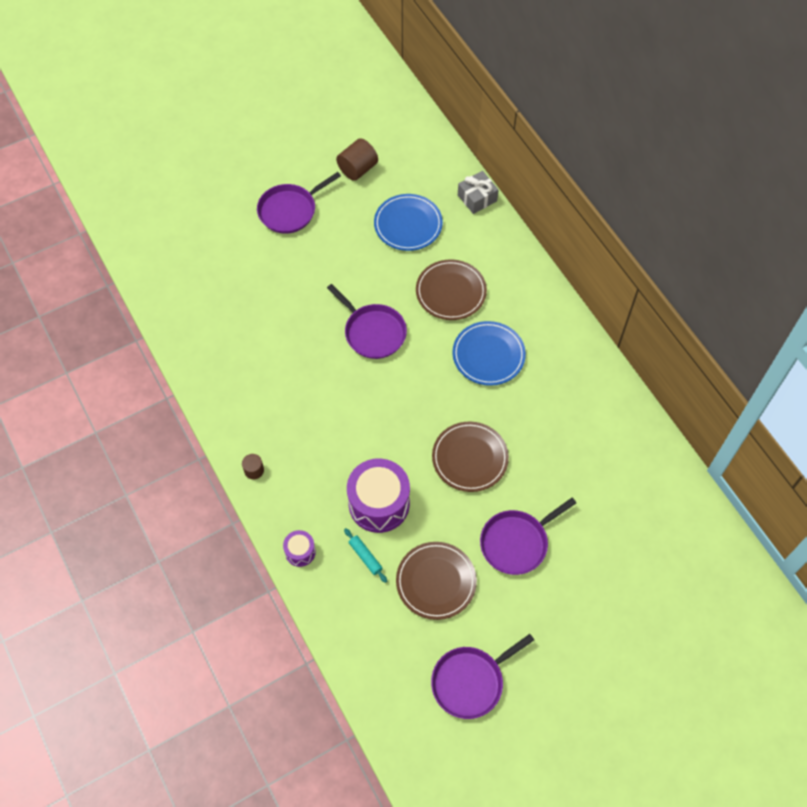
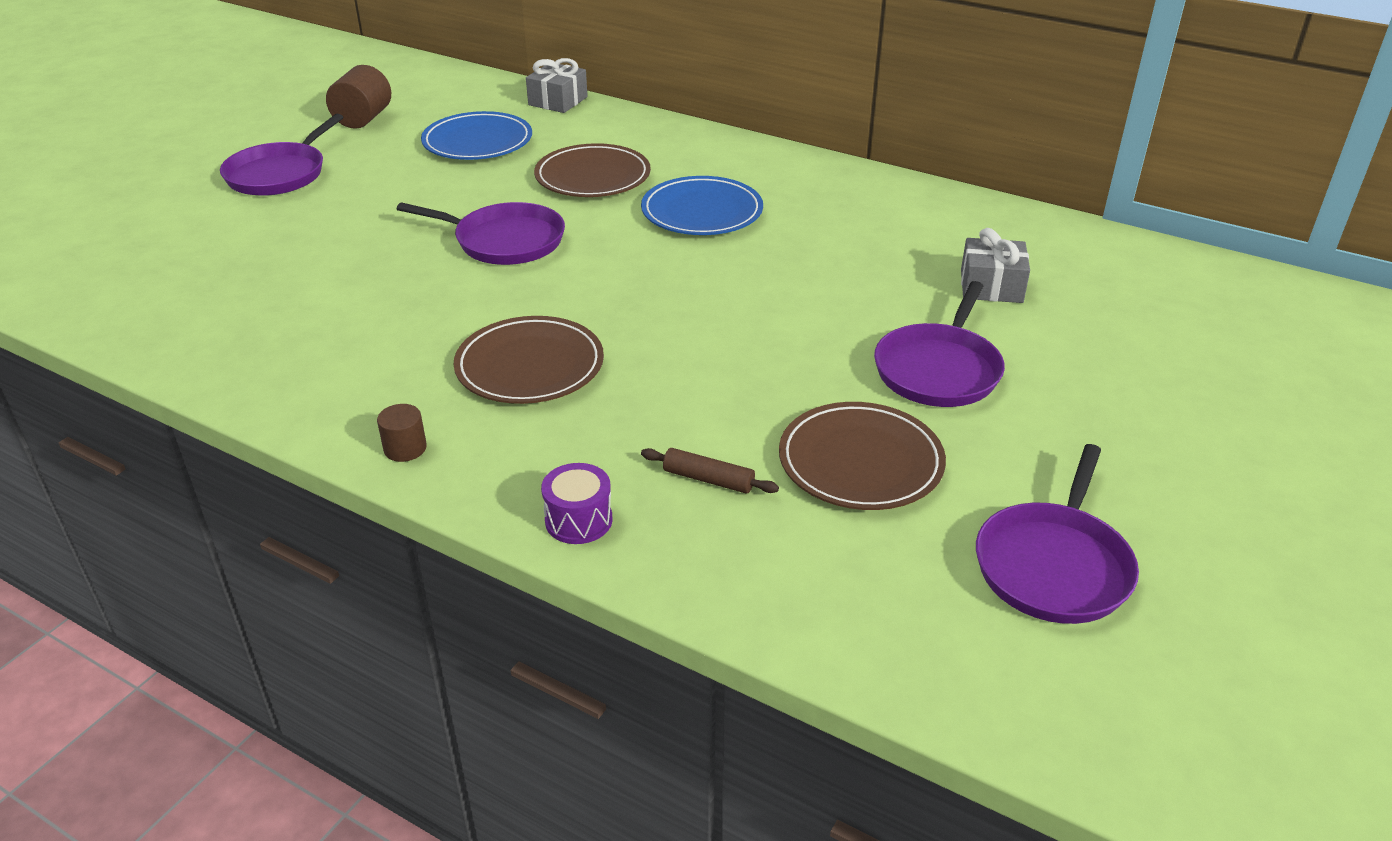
camera: 30 degrees left, 25 degrees down
turquoise rolling pin [344,528,387,583] -> brown rolling pin [641,448,779,493]
purple drum [347,458,410,533] -> none
brown plate [432,422,509,492] -> brown plate moved to [453,316,604,404]
none -> grey gift [961,228,1030,303]

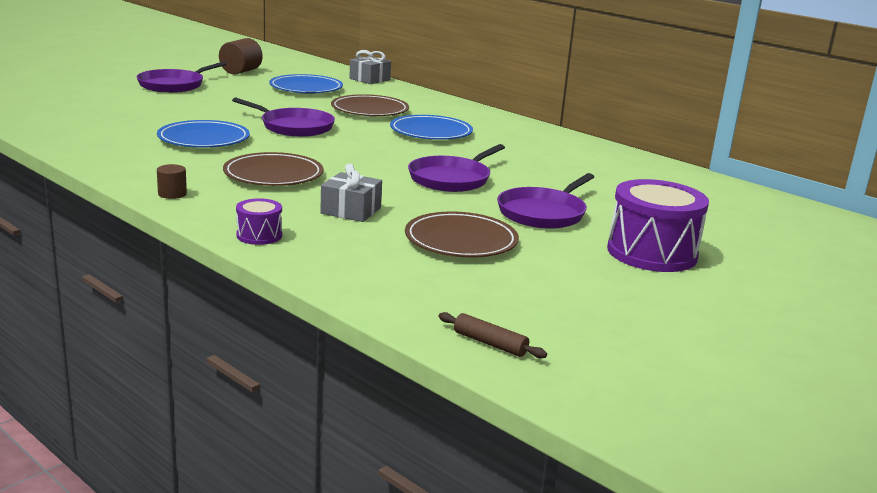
camera: 10 degrees right, 15 degrees down
brown rolling pin [641,448,779,493] -> brown rolling pin moved to [438,312,547,358]
grey gift [961,228,1030,303] -> grey gift moved to [320,164,382,222]
purple pan [976,444,1139,624] -> purple pan moved to [408,144,505,192]
none -> blue plate [157,120,250,148]
none -> purple drum [607,179,709,272]

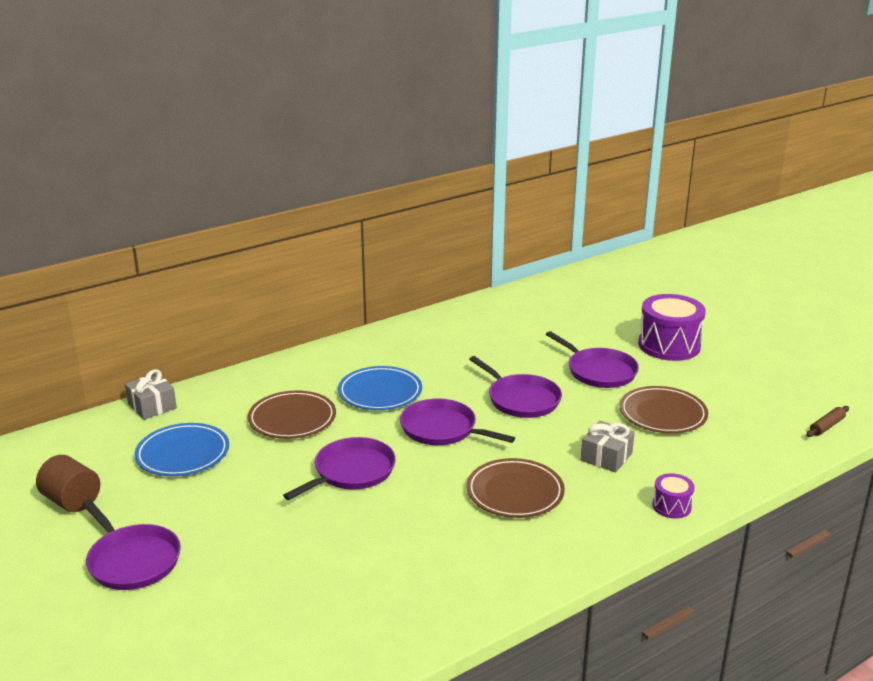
camera: 75 degrees left, 5 degrees up
blue plate [157,120,250,148] -> none
brown cylinder [157,164,187,199] -> none
none -> purple pan [400,398,515,445]

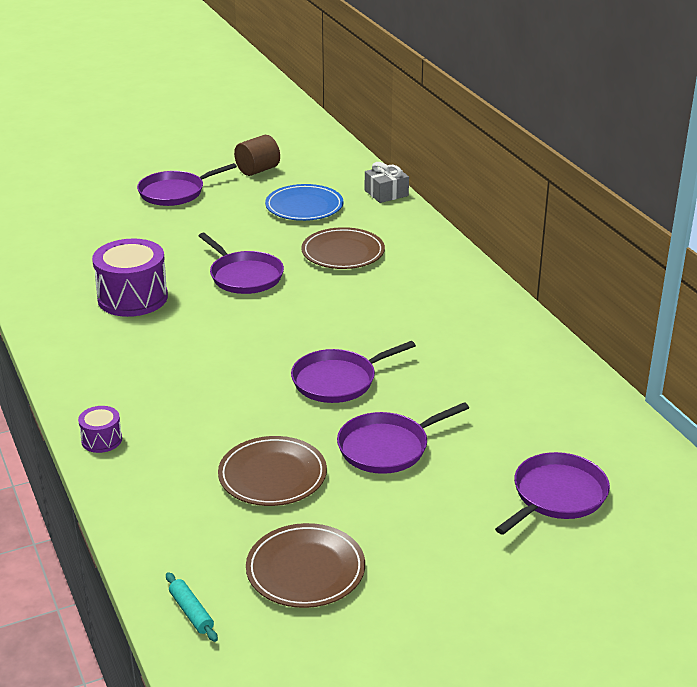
camera: 100 degrees right, 5 degrees up
blue plate [338,366,422,410] -> none
purple pan [400,398,515,445] -> purple pan moved to [495,452,610,535]
brown plate [467,458,565,518] -> brown plate moved to [246,523,365,608]
grey gift [581,421,635,472] -> none
purple drum [638,294,706,361] -> purple drum moved to [92,239,168,317]
brown rolling pin [806,406,849,437] -> turquoise rolling pin [166,572,218,642]

